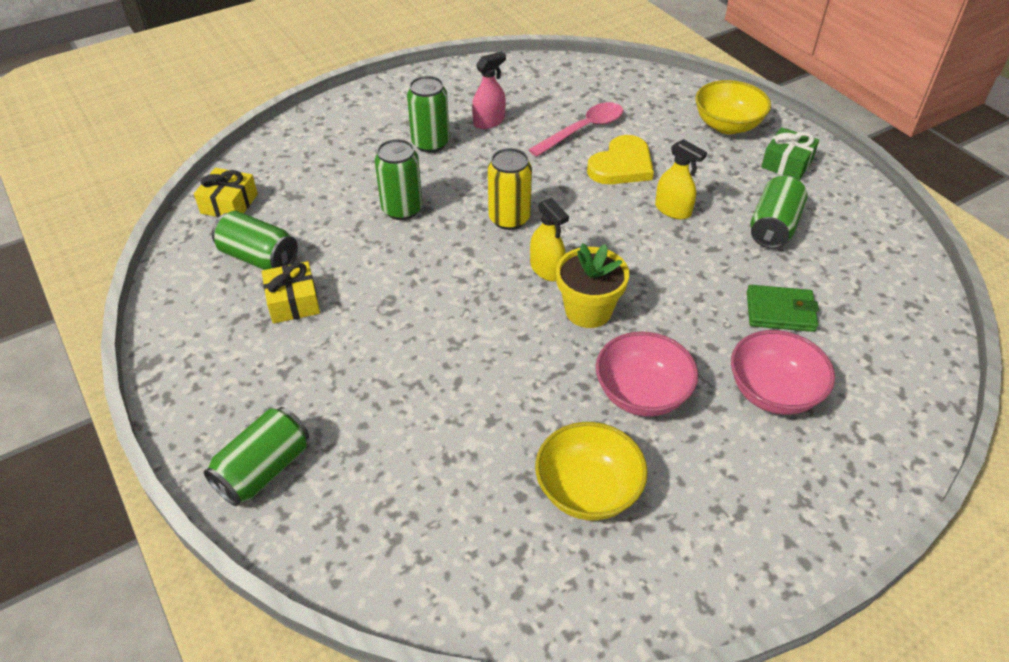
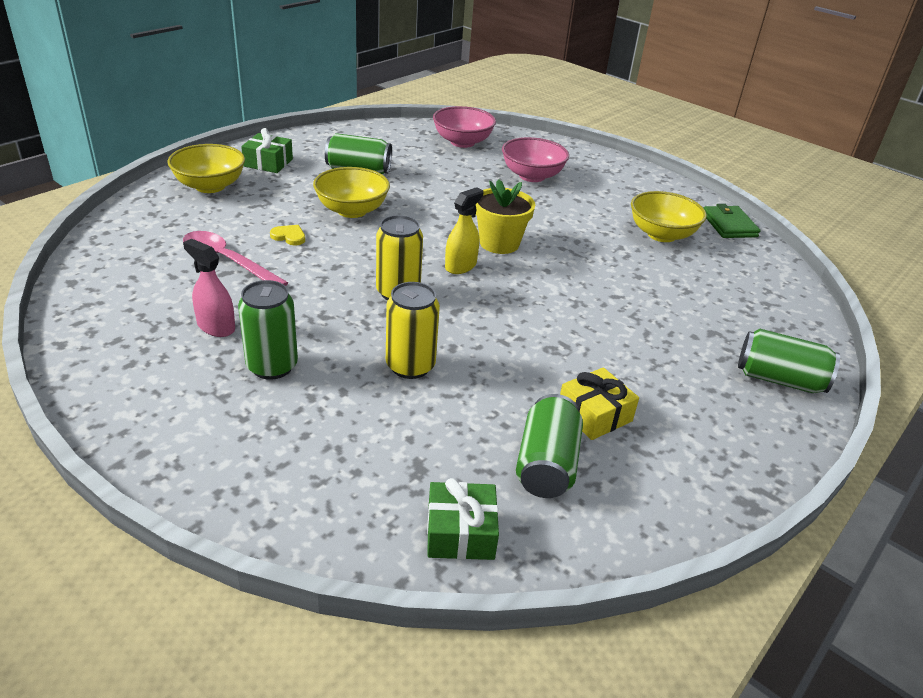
camera: 110 degrees left, 10 degrees down
yellow gift [194,168,258,218] -> green gift [427,478,499,560]
green can [375,139,423,220] -> yellow can [386,282,440,379]
yellow heart [587,135,654,184] -> yellow heart [270,225,305,245], size x0.48
pink bowl [596,332,698,416] -> pink bowl moved to [433,106,496,148]
yellow spray bottle [655,139,707,219] -> yellow bowl [313,167,390,218]
green wallet [747,285,819,332] -> green wallet moved to [704,204,760,238]

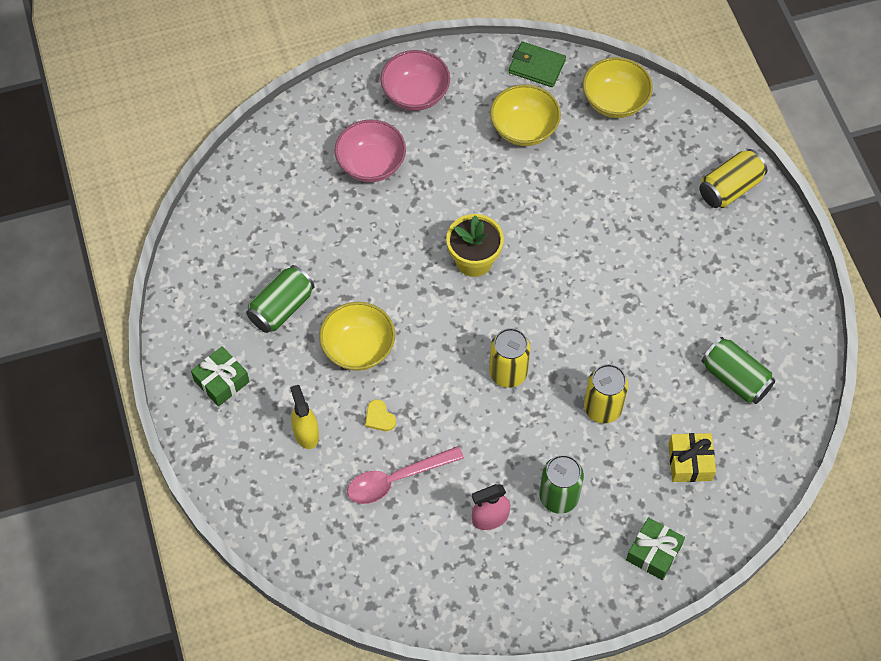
camera: 55 degrees left, 25 degrees up
yellow bowl [167,144,245,193] -> yellow bowl moved to [583,57,653,118]
yellow heart [270,225,305,245] -> yellow heart turned 90 degrees counterclockwise [365,399,396,431]
green gift [427,478,499,560] -> green gift moved to [626,517,685,580]
pink bowl [433,106,496,148] -> pink bowl moved to [381,50,450,111]
yellow spray bottle [445,187,483,274] -> yellow spray bottle moved to [290,385,319,449]
yellow gift [560,367,639,440] -> yellow gift moved to [668,433,716,482]
green can [738,329,840,393] -> yellow can [699,149,767,208]

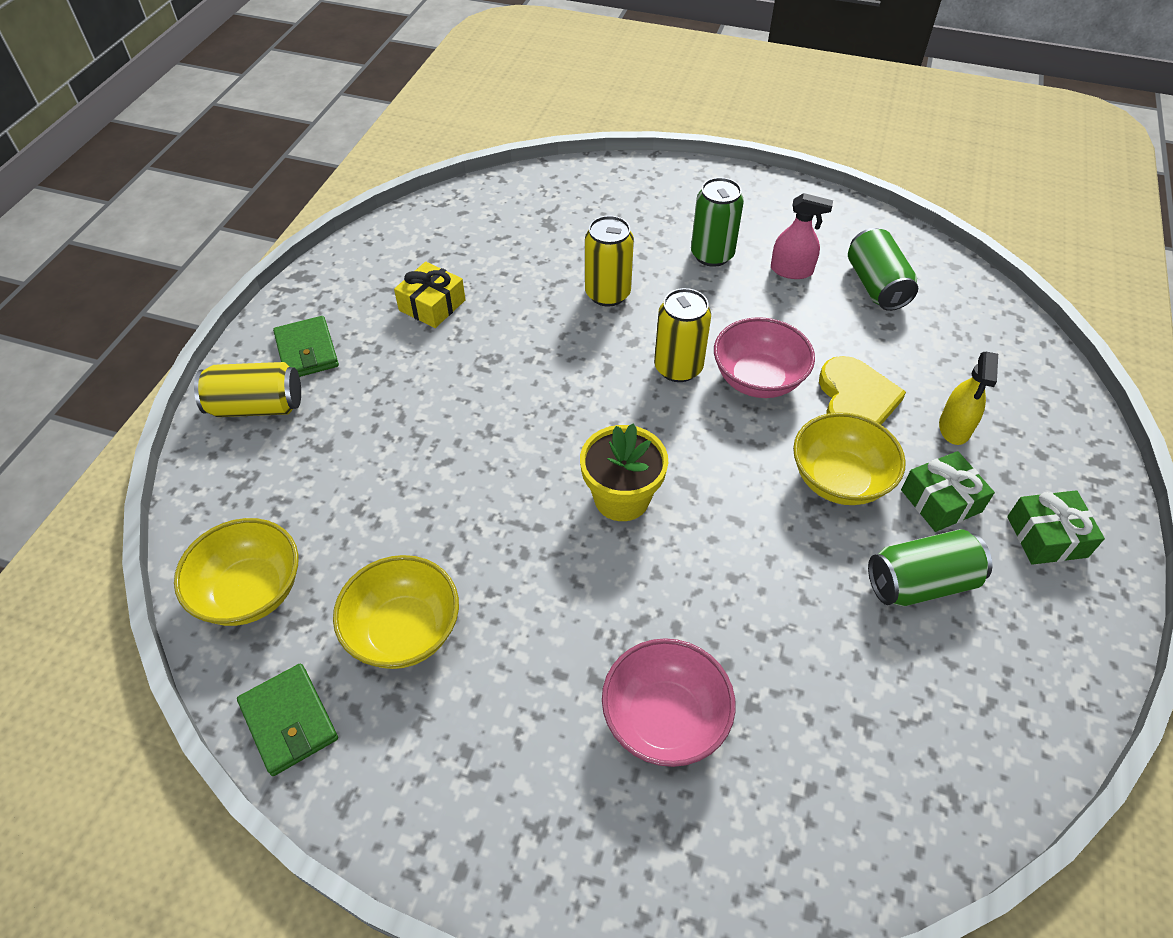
camera: 145 degrees left, 10 degrees down
pink spoon [347,446,464,504] -> none
yellow heart [365,399,396,431] -> yellow heart [819,356,906,425], size x2.09
pink bowl [381,50,450,111] -> pink bowl moved to [714,317,815,398]
green gift [626,517,685,580] -> green gift moved to [901,451,995,532]
yellow gift [668,433,716,482] -> yellow gift moved to [394,262,466,328]
green can [702,337,775,404] -> green can moved to [848,228,918,311]
none -> green wallet [273,316,339,377]

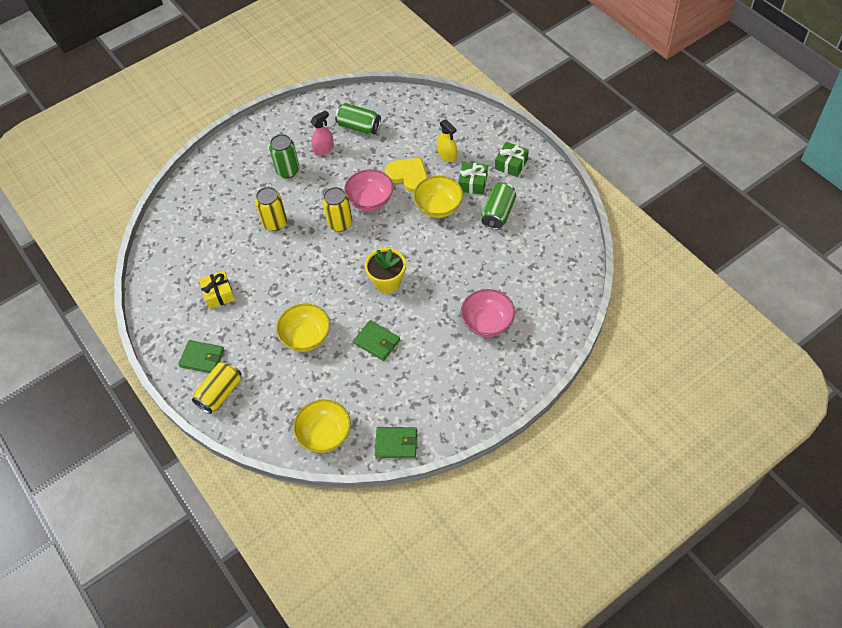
camera: 50 degrees left, 5 degrees up
yellow bowl [333,555,459,669] -> yellow bowl moved to [276,303,330,352]
none -> green wallet [353,320,400,361]

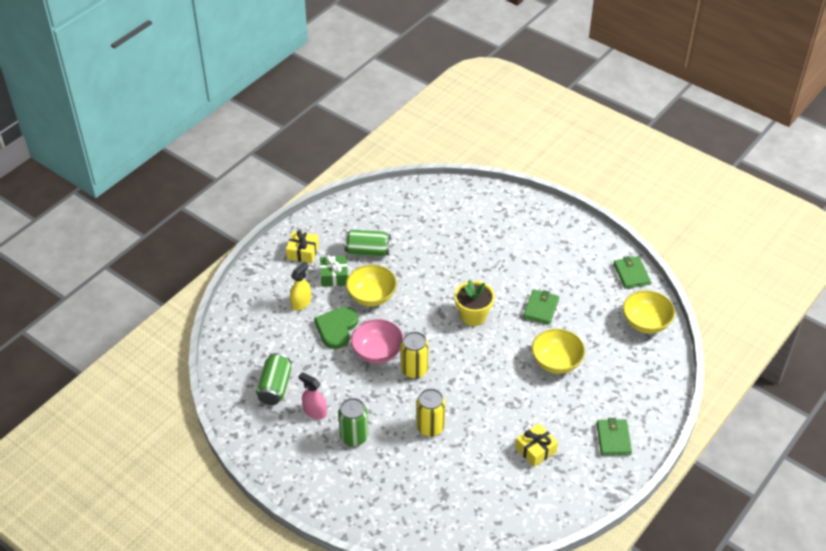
camera: 110 degrees left, 10 degrees down
yellow can [192,361,241,414] -> none
yellow heart [385,158,428,193] -> green heart [314,307,358,349]
pink bowl [461,289,515,337] -> none
green gift [495,142,529,177] -> yellow gift [286,230,319,263]

